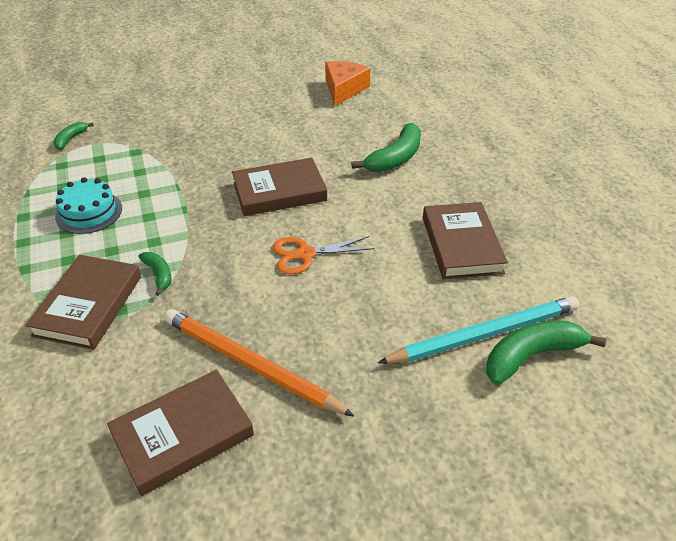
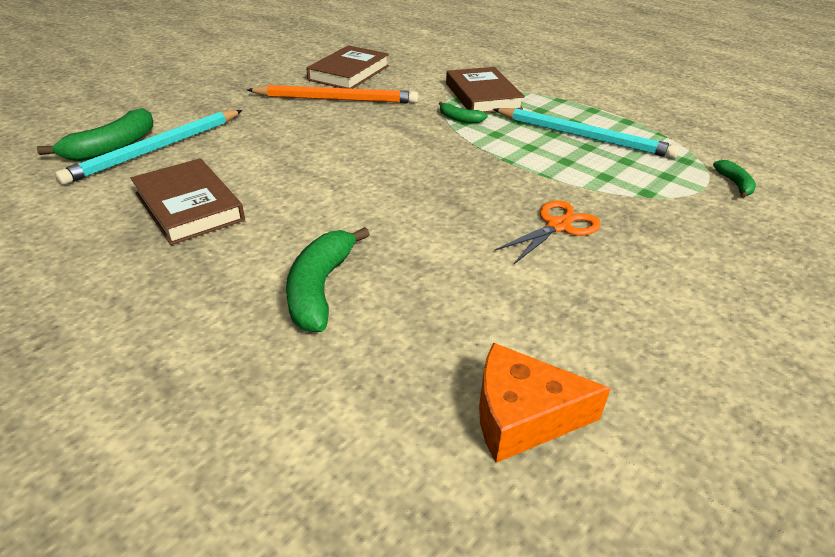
camera: 150 degrees right, 5 degrees down
turquoise cake [55,177,122,234] -> turquoise pencil [493,108,680,159]
brown book [232,158,327,216] -> none
orange scissors [273,236,374,274] -> orange scissors moved to [494,200,601,264]
orange cheese [325,61,370,106] -> orange cheese turned 105 degrees clockwise [479,342,611,463]

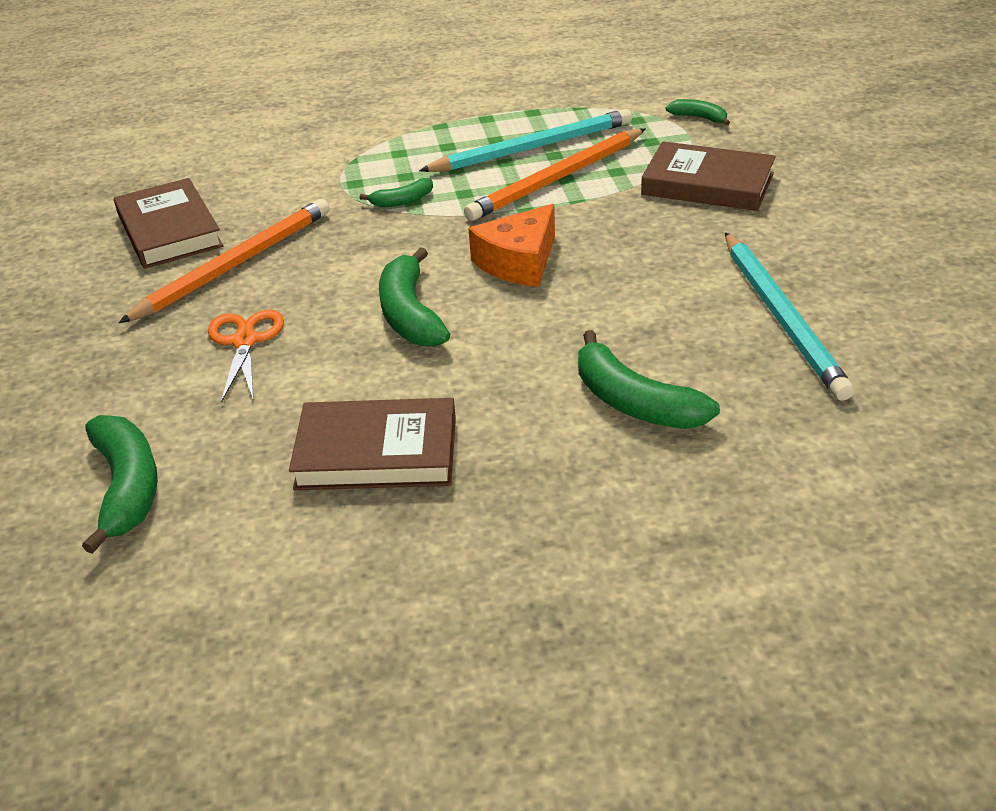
camera: 50 degrees left, 0 degrees up
turquoise pencil [55,110,242,185] -> turquoise pencil moved to [725,232,854,401]
brown book [446,67,525,114] -> brown book moved to [641,141,776,211]
orange cheese [479,342,611,463] -> orange cheese moved to [468,204,555,287]
orange scissors [494,200,601,264] -> orange scissors moved to [208,310,284,403]
none -> green banana [379,247,450,347]
none -> orange pencil [464,128,646,221]

